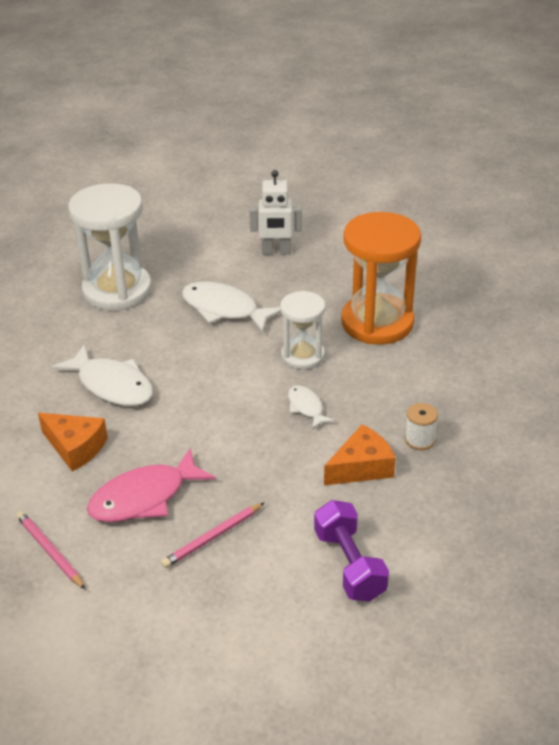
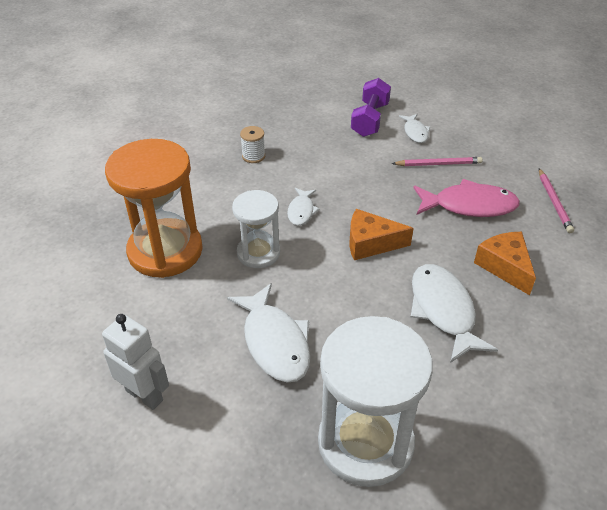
camera: 145 degrees left, 5 degrees up
orange cheese [324,425,396,485] -> orange cheese moved to [349,209,414,260]
none -> white fish [399,114,430,143]

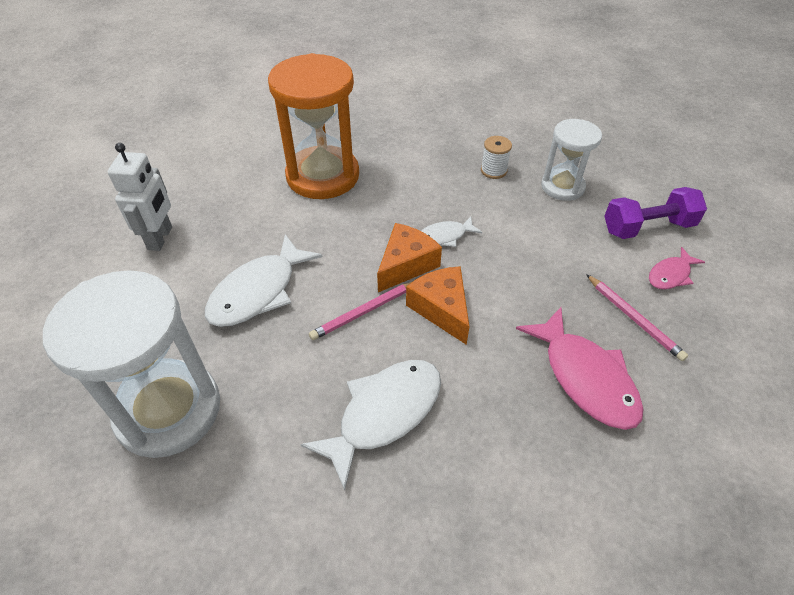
camera: 60 degrees right, 5 degrees up
white hourglass [232,190,280,268] -> white hourglass moved to [541,119,602,201]
white fish [399,114,430,143] -> pink fish [649,247,705,289]
orange cheese [474,232,536,295] -> orange cheese moved to [377,223,442,292]
pink pencil [539,168,574,233] -> pink pencil moved to [309,282,412,340]

